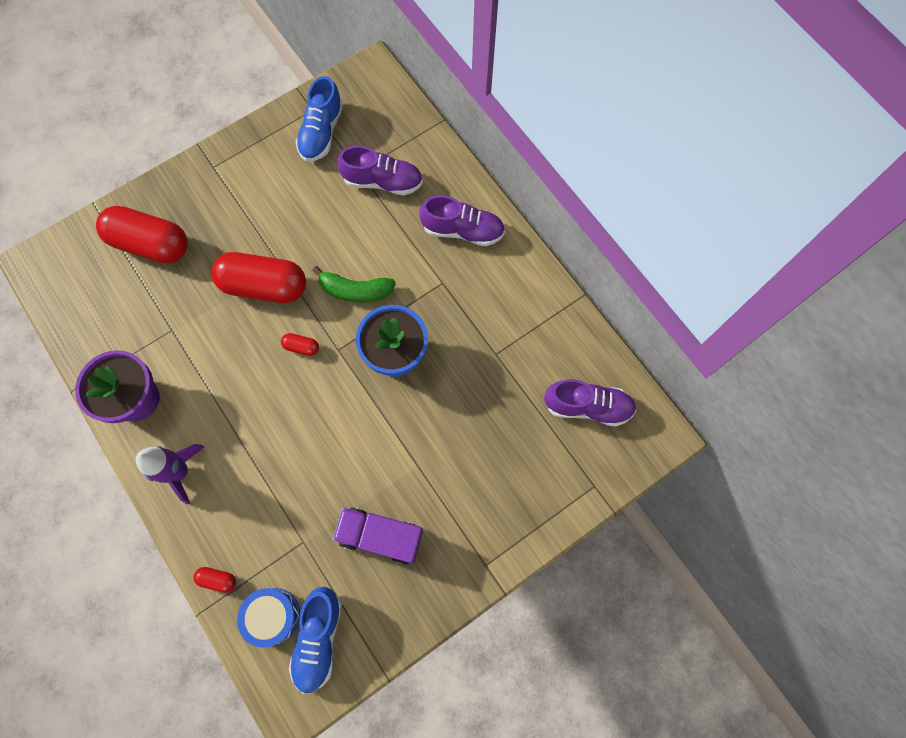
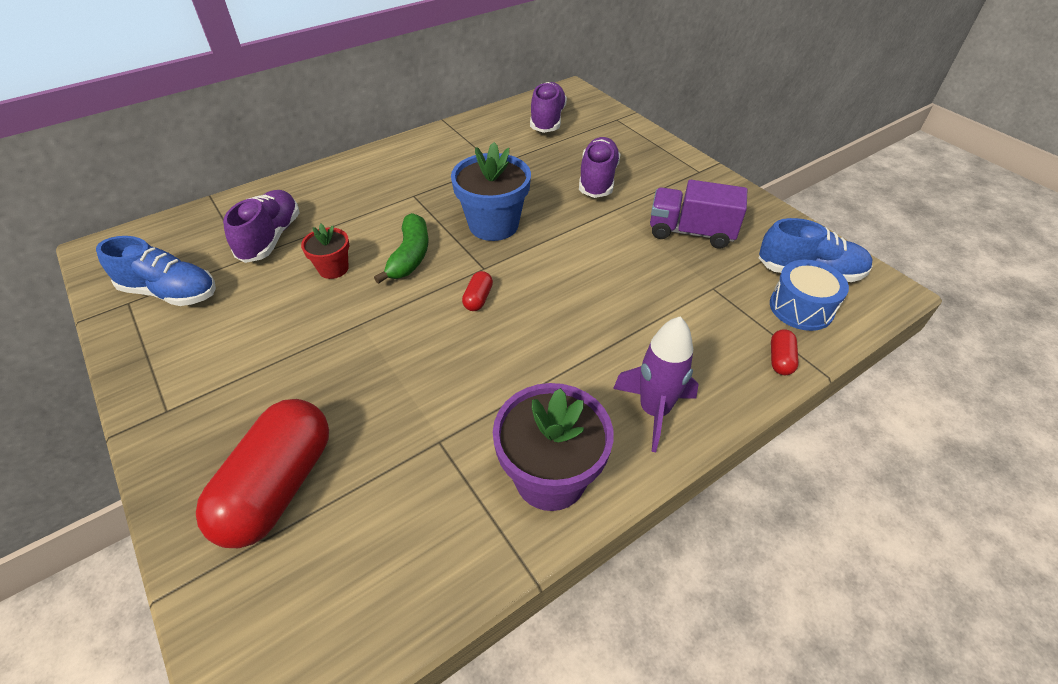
camera: 90 degrees left, 25 degrees down
red capsule [211,252,306,303] -> none
purple truck [333,507,423,565] -> purple truck turned 90 degrees clockwise [650,180,747,249]
purple shoe [419,195,505,246] -> purple shoe moved to [579,137,620,198]
none -> red flower pot [301,224,349,279]

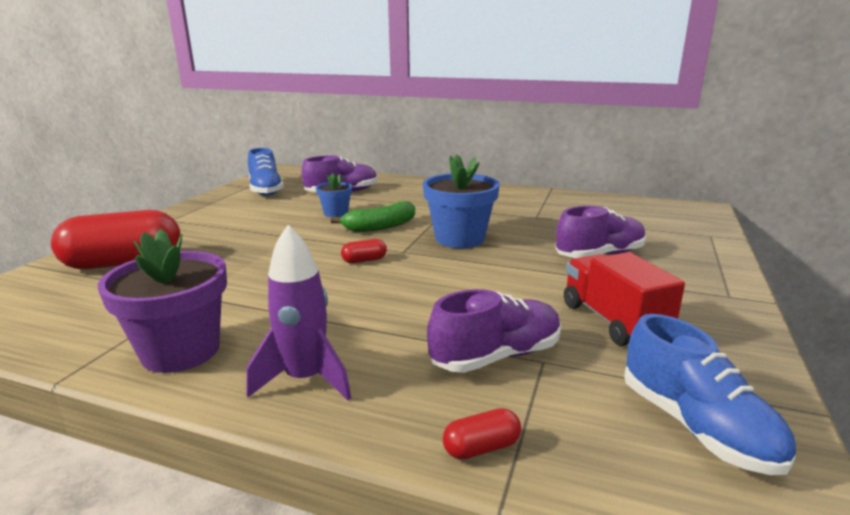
camera: 55 degrees right, 25 degrees down
red flower pot [301,224,349,279] -> blue flower pot [316,173,352,217]
purple shoe [530,82,567,133] -> purple shoe moved to [427,289,561,373]
purple truck [650,180,747,249] -> red truck [564,252,685,346]
blue drum [770,260,849,331] -> none

